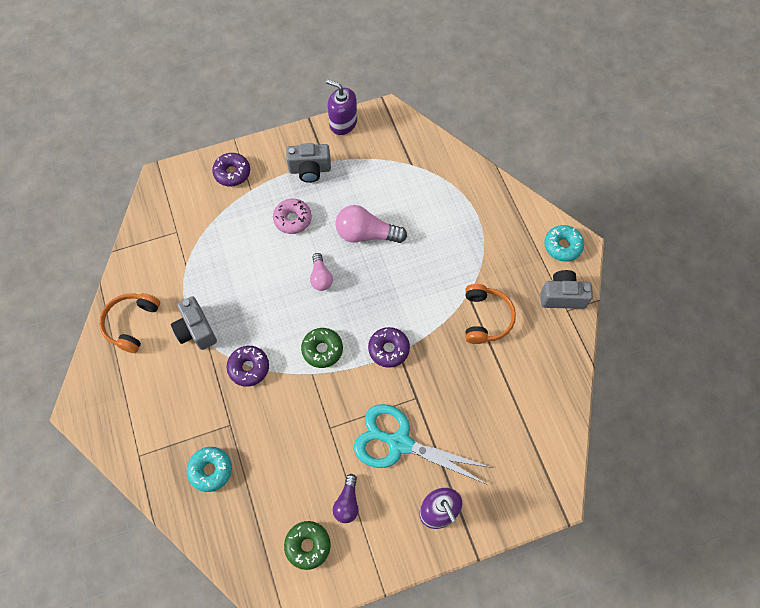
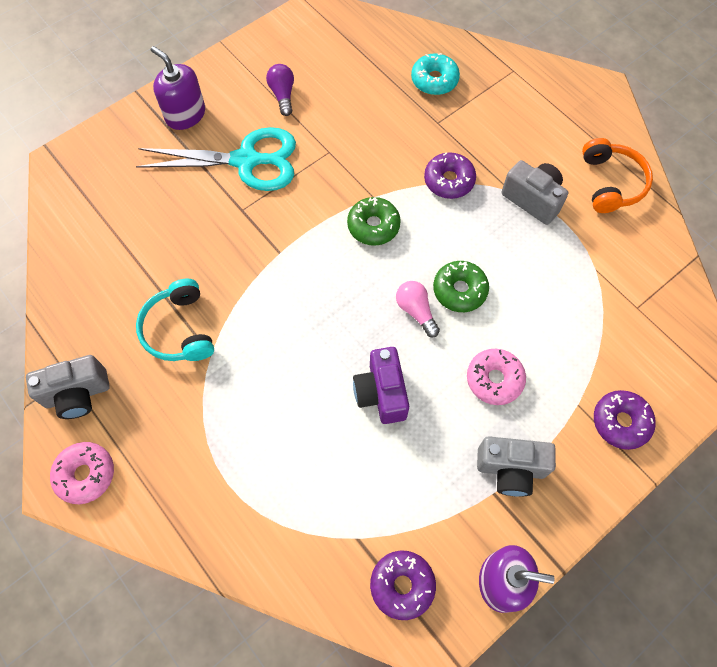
camera: 160 degrees right, 0 degrees up
green donut [284,521,331,570] -> green donut moved to [433,261,489,312]
grey camera [286,143,331,183] -> grey camera turned 150 degrees counterclockwise [477,436,556,497]
pink light bulb [335,205,407,243] -> purple camera [353,347,409,424]
purple donut [368,327,410,368] -> purple donut moved to [370,551,436,620]
orange headphones [465,284,516,344] -> turquoise headphones [136,279,214,361]
turquoise donut [544,225,584,262] -> pink donut [50,442,114,504]

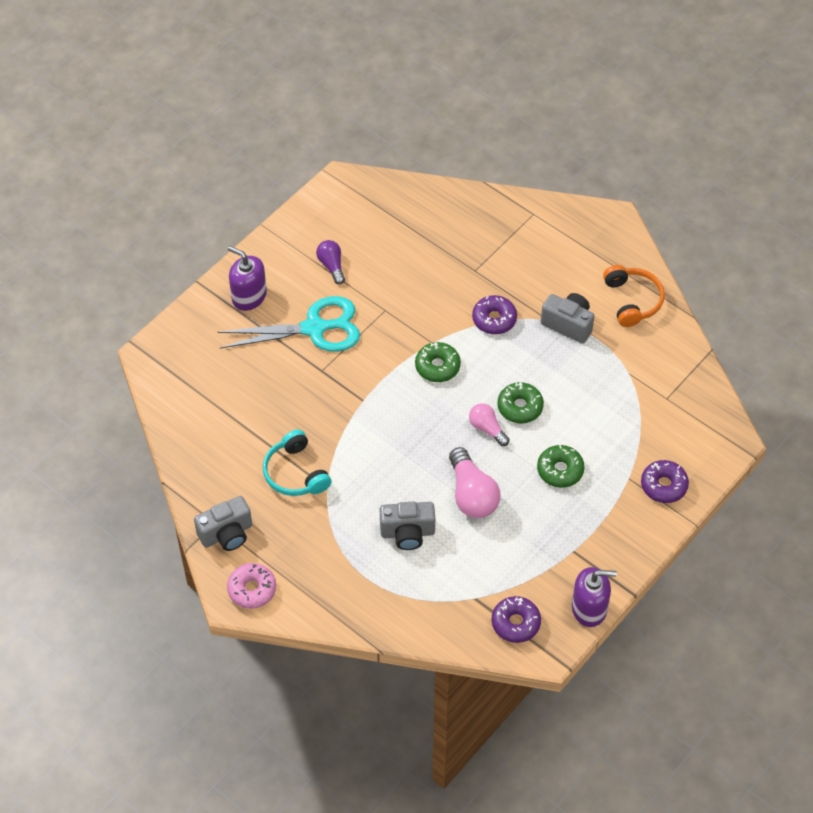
camera: 10 degrees left, 10 degrees down
purple camera [353,347,409,424] -> pink light bulb [449,447,500,518]
turquoise donut [411,53,460,95] -> none
pink donut [467,349,526,405] -> green donut [537,445,585,488]
grey camera [477,436,556,497] -> grey camera moved to [380,502,435,550]

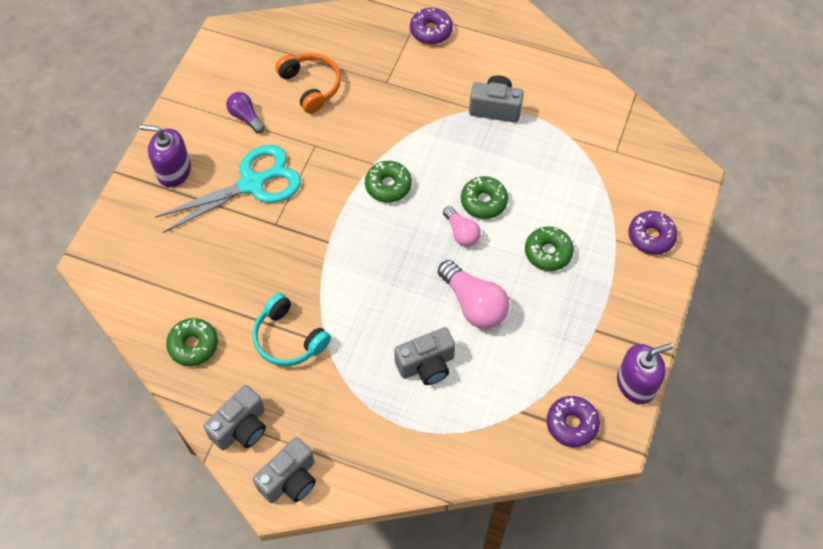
camera: 20 degrees left, 5 degrees up
pink donut [227,563,276,609] -> grey camera [253,437,316,503]
pink light bulb [469,403,510,446] -> pink light bulb turned 150 degrees counterclockwise [443,206,481,247]
purple donut [472,295,517,334] -> purple donut moved to [410,8,453,44]
orange headphones [603,265,665,327] -> orange headphones moved to [275,53,341,113]
none -> green donut [166,318,218,366]

